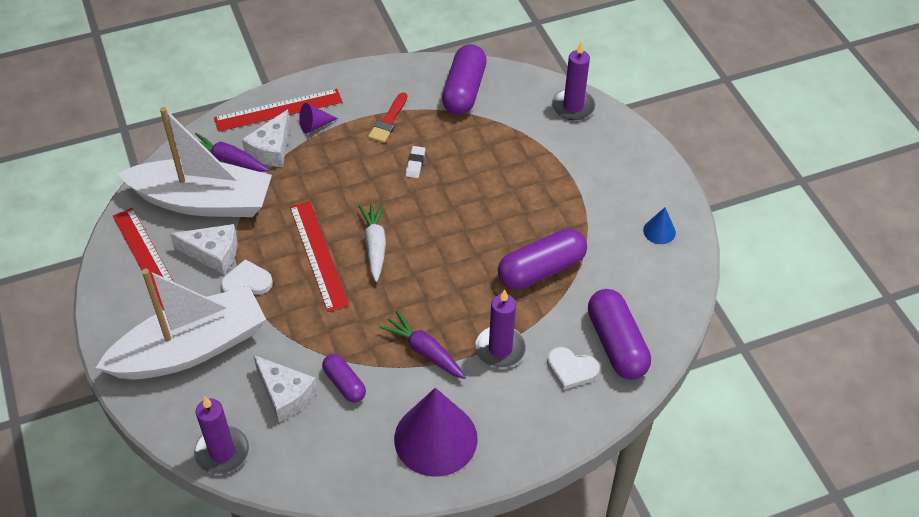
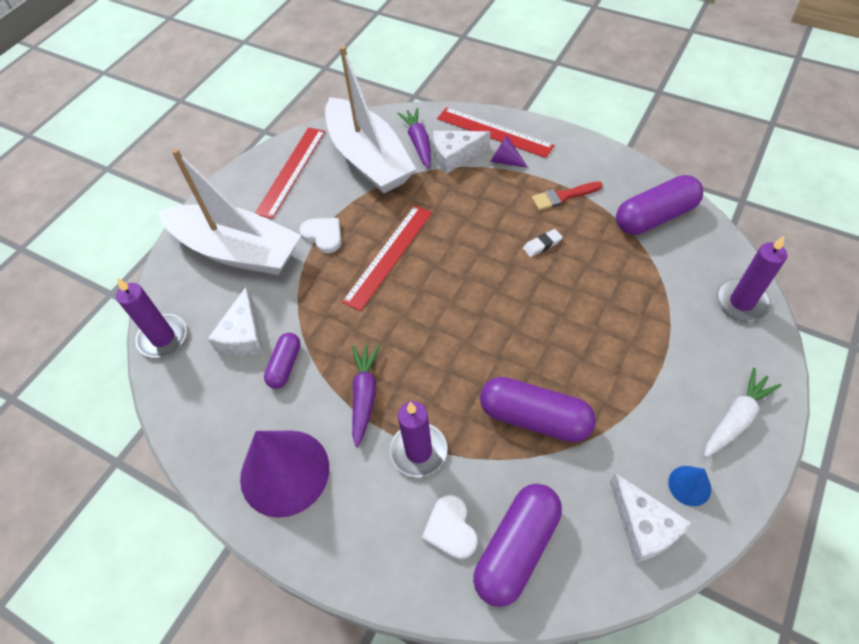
camera: 55 degrees right, 5 degrees up
white cheese [170,224,237,274] -> white cheese moved to [610,473,691,563]
white carrot [359,203,386,282] -> white carrot moved to [704,368,781,457]

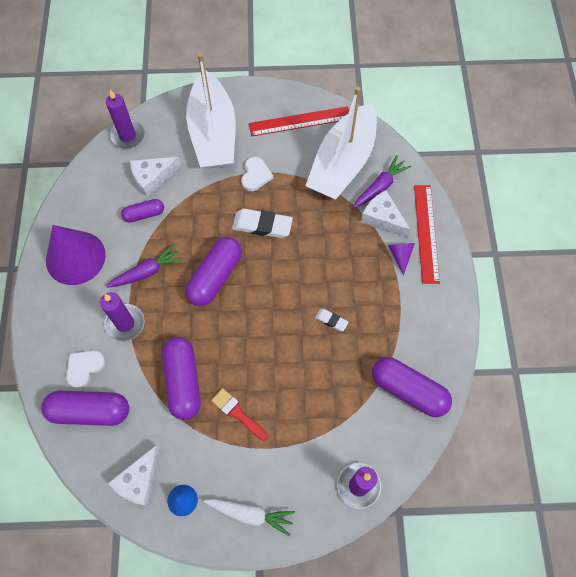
camera: 55 degrees right, 10 degrees up
red ruler [342,205,432,311] -> white eraser [232,209,293,238]
red brush [531,181,603,211] -> red brush moved to [211,388,268,441]
none -> purple capsule [185,237,242,306]

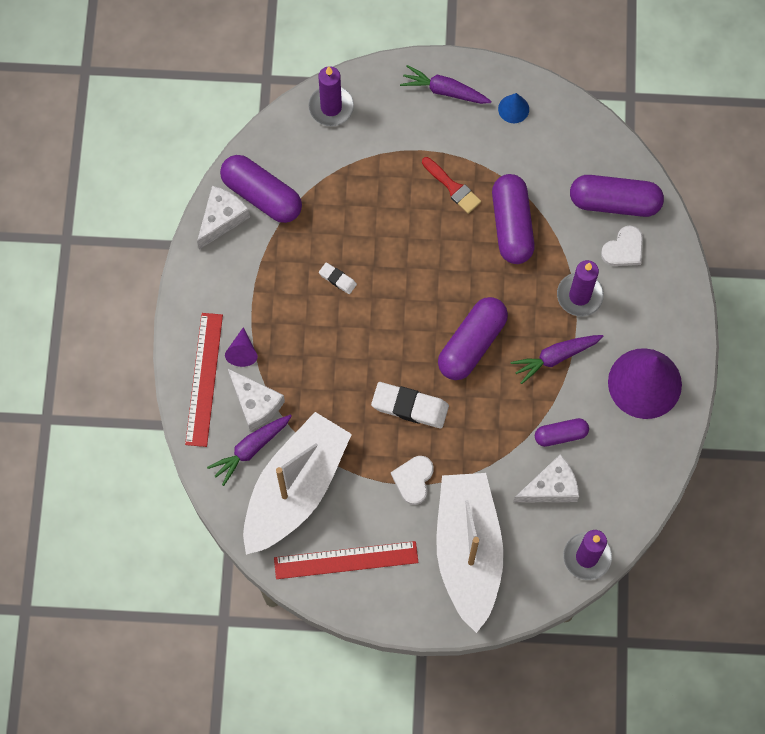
camera: 175 degrees left, 5 degrees up
white cheese [108,445,160,507] -> white cheese moved to [197,186,250,249]
white carrot [204,499,295,536] -> purple carrot [400,65,491,104]

